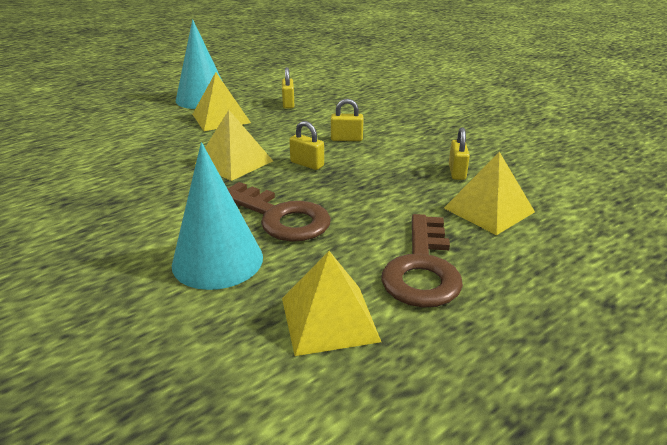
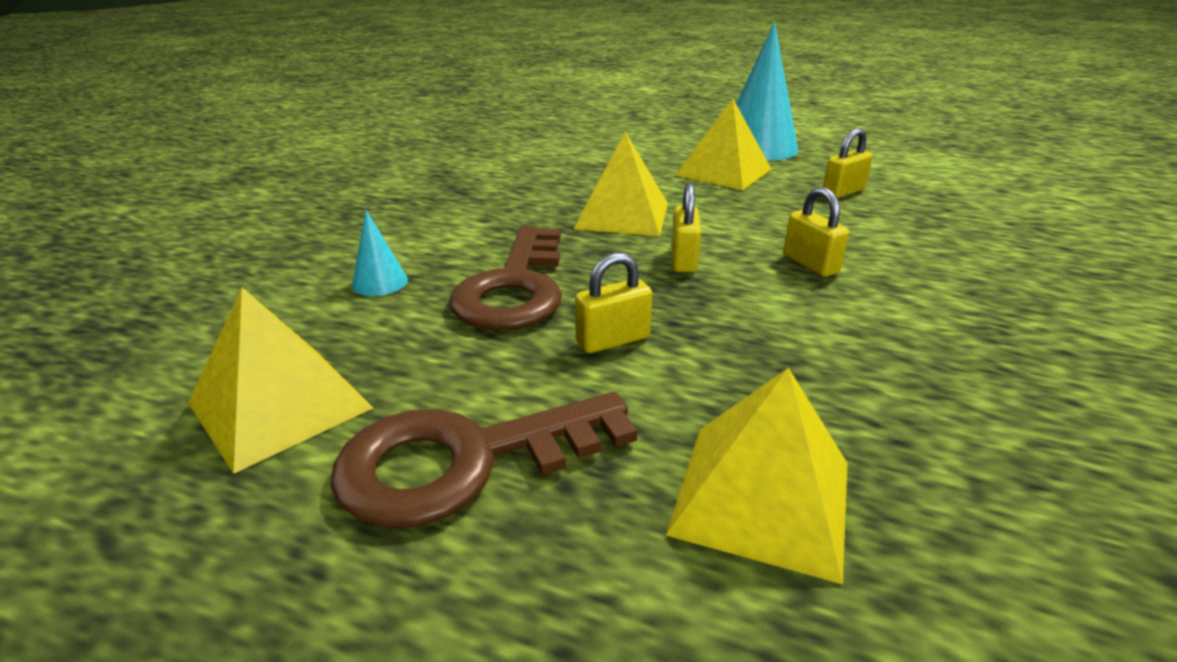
camera: 60 degrees right, 0 degrees up
turquoise cone [172,142,263,290] -> turquoise cone [352,210,408,296], size x0.44
yellow padlock [449,127,470,180] -> yellow padlock moved to [575,253,652,353]

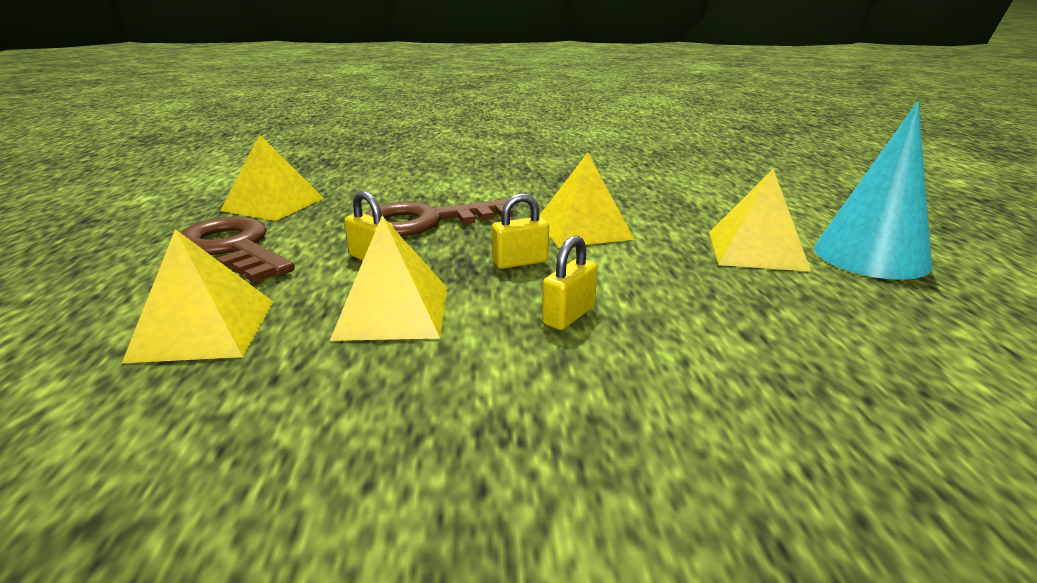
camera: 65 degrees right, 5 degrees down
turquoise cone [352,210,408,296] -> none
yellow padlock [823,128,873,198] -> none
none -> yellow pyramid [330,216,447,341]

